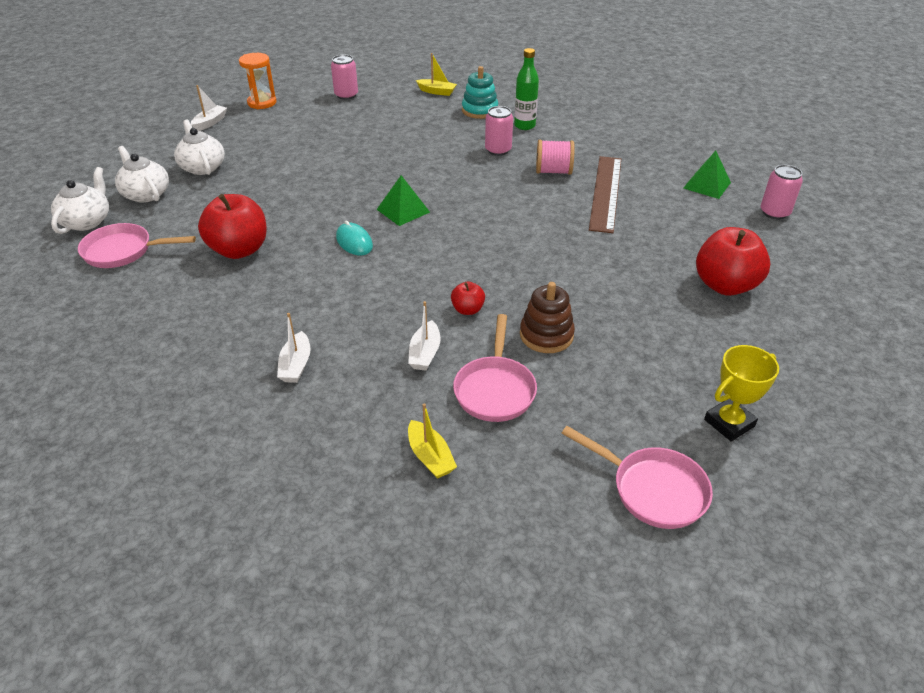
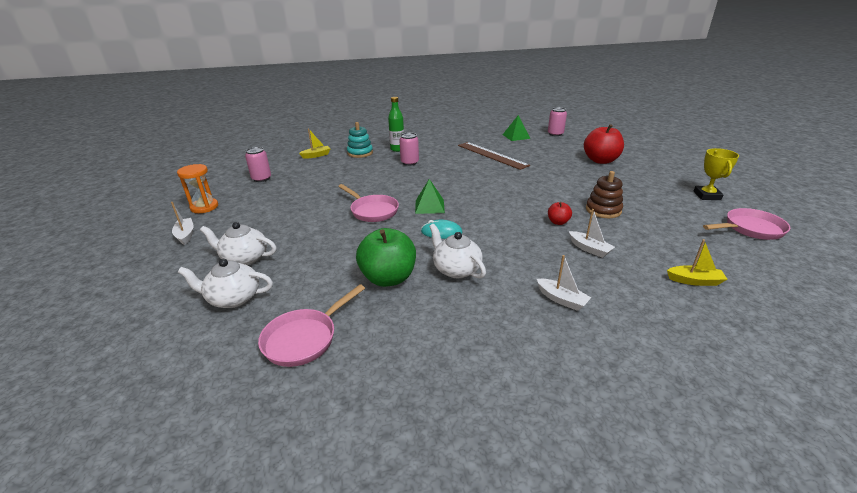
camera: 50 degrees left, 10 degrees down
white teapot [51,167,109,234] -> white teapot moved to [429,224,486,279]
red apple [198,194,267,259] -> green apple [356,228,416,287]
pink pan [453,314,537,422] -> pink pan moved to [338,184,399,222]
pink spool [536,140,575,175] -> none

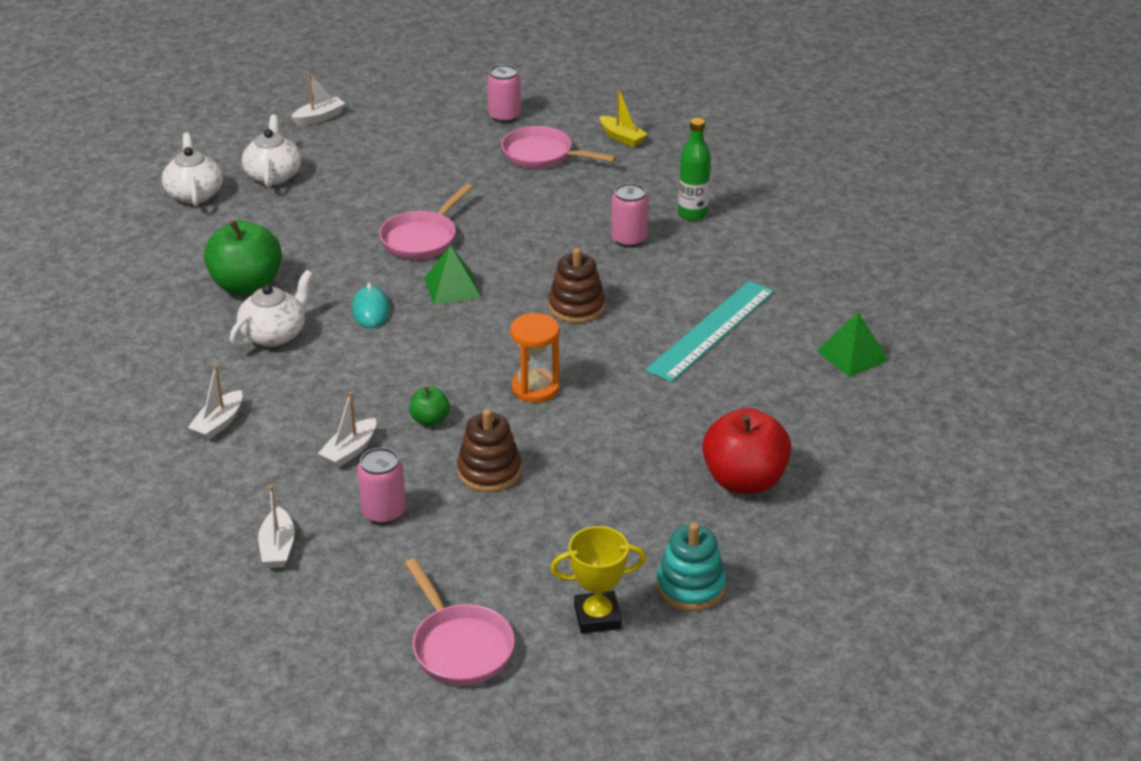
camera: 75 degrees right, 5 degrees up
orange hourglass [177,164,218,213] -> orange hourglass moved to [510,313,560,403]
pink pan [258,284,365,367] -> pink pan moved to [501,126,616,169]
turquoise stacking toy [347,122,373,158] -> turquoise stacking toy moved to [656,522,726,611]
brown ruler [458,142,530,170] -> turquoise ruler [645,281,774,382]
pink can [548,107,567,136] -> pink can moved to [357,448,406,524]
red apple [548,202,572,225] -> green apple [409,387,450,426]
yellow boat [667,239,728,286] -> white boat [258,486,295,568]
none -> brown stacking toy [549,248,605,323]

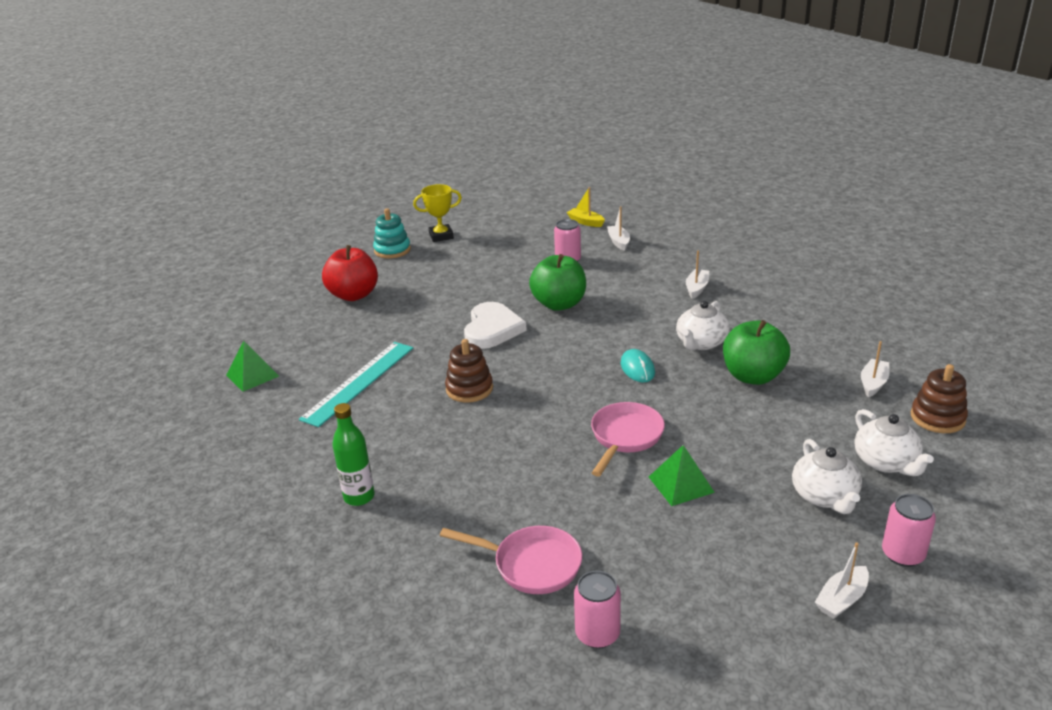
camera: 175 degrees right, 5 degrees down
white boat [318,392,376,468] -> white boat moved to [861,341,889,398]
pink pan [405,558,515,686] -> none
green apple [409,387,450,426] -> green apple [529,254,586,311], size x2.08
green pyramid [424,245,481,305] -> green pyramid moved to [649,445,715,506]
brown stacking toy [457,409,521,492] -> brown stacking toy moved to [911,364,968,433]
orange hourglass [510,313,560,403] -> white heart [464,302,527,349]
yellow boat [600,87,647,147] -> yellow boat moved to [567,187,605,227]
pink can [611,183,648,248] -> pink can moved to [882,494,936,567]

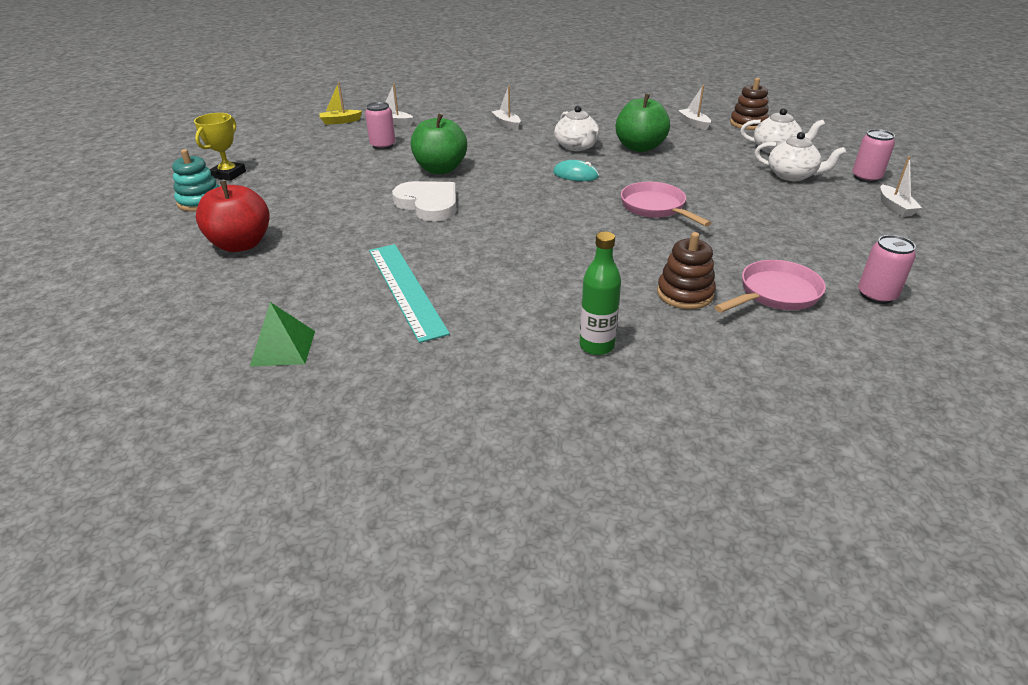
camera: 55 degrees left, 5 degrees up
brown stacking toy [445,339,493,403] -> brown stacking toy moved to [657,232,716,309]
green pyramid [649,445,715,506] -> none

